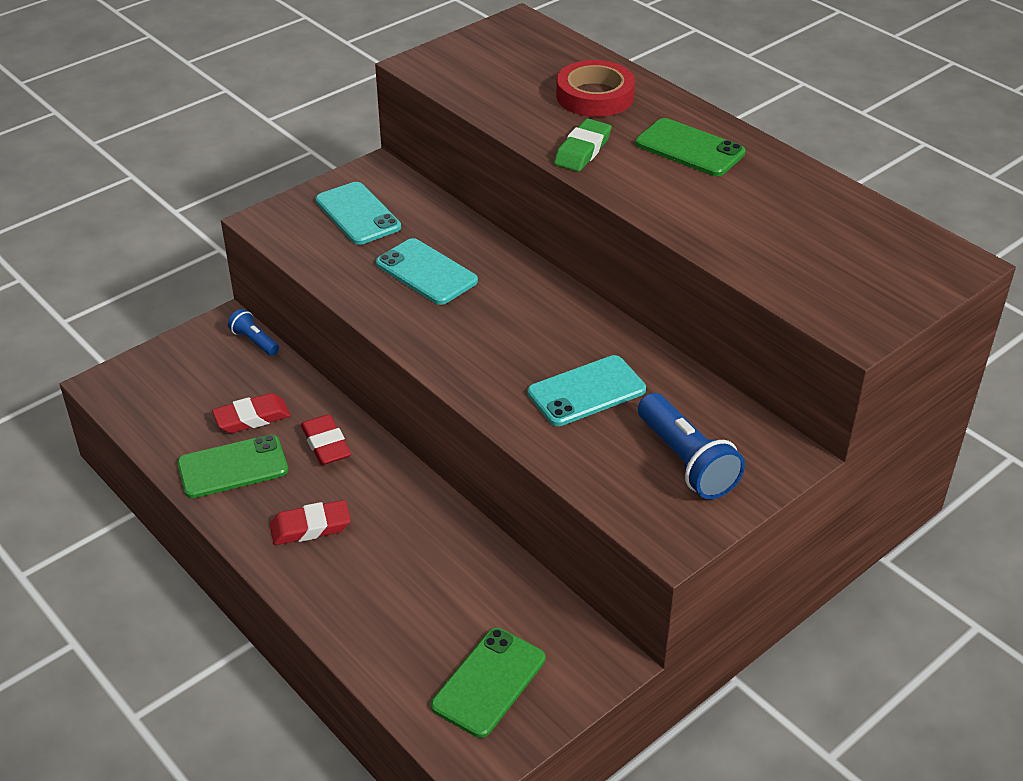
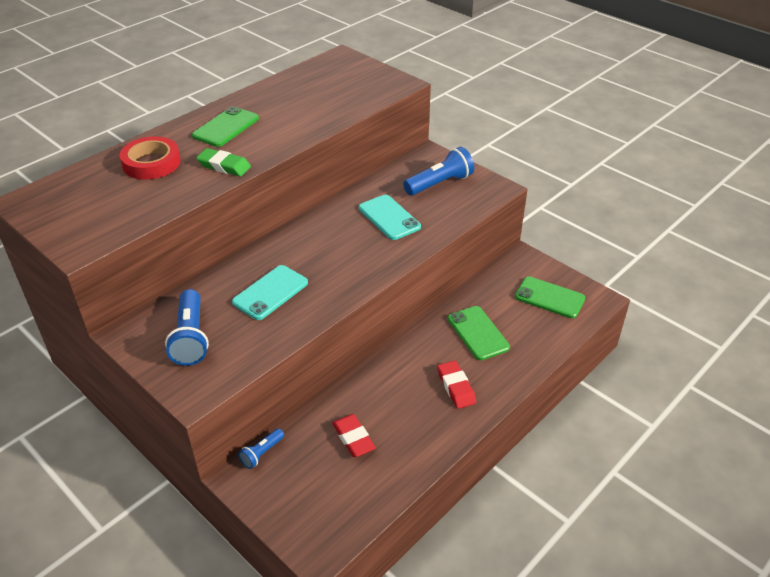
camera: 95 degrees left, 0 degrees up
green phone [177,435,288,498] -> green phone moved to [448,306,510,360]
red eraser [301,414,351,465] -> none
turquoise phone [315,182,401,245] -> blue flashlight [165,289,209,366]

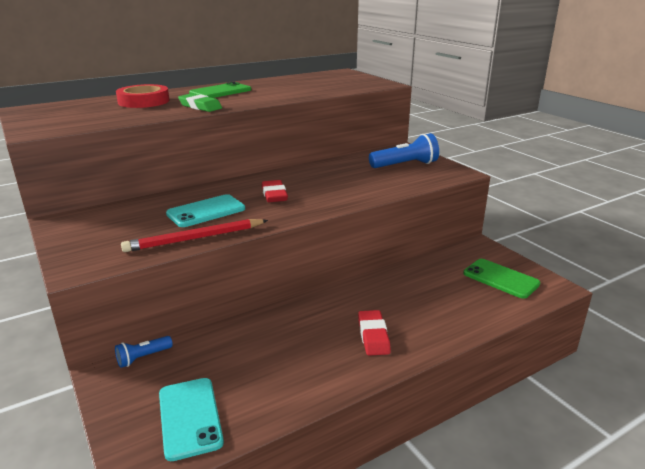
camera: 15 degrees right, 15 degrees down
blue flashlight [165,289,209,366] -> none
red eraser [332,414,376,457] -> red eraser moved to [262,180,288,202]
turquoise phone [359,195,421,240] -> turquoise phone moved to [159,378,224,461]
green phone [448,306,510,360] -> none
none -> red pencil [121,219,268,252]

